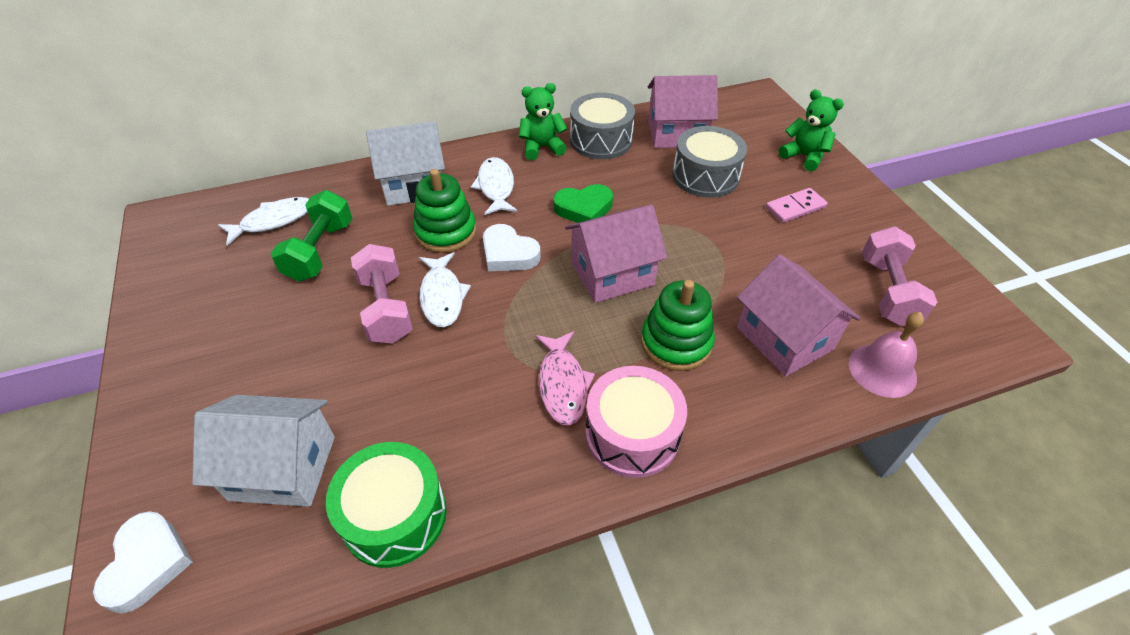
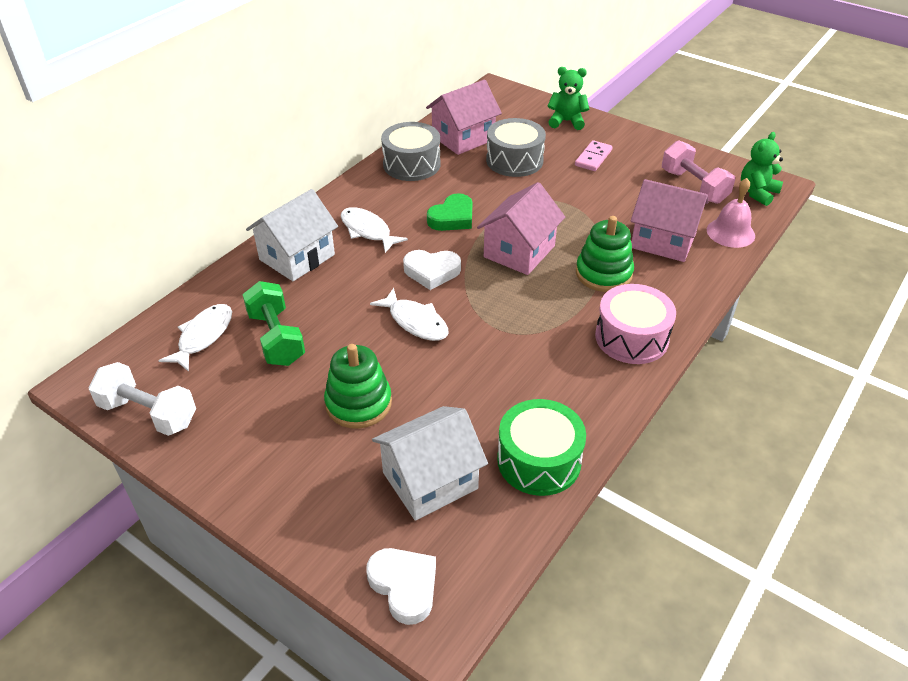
camera: 35 degrees left, 5 degrees down
pink dumbbell [351,244,413,343] -> none
green stacking toy [413,169,476,253] -> green stacking toy moved to [324,344,392,429]
green teddy bear [519,83,567,160] -> green teddy bear moved to [741,132,783,206]
pink fish [535,331,595,426] -> none
none -> white dumbbell [88,362,196,436]

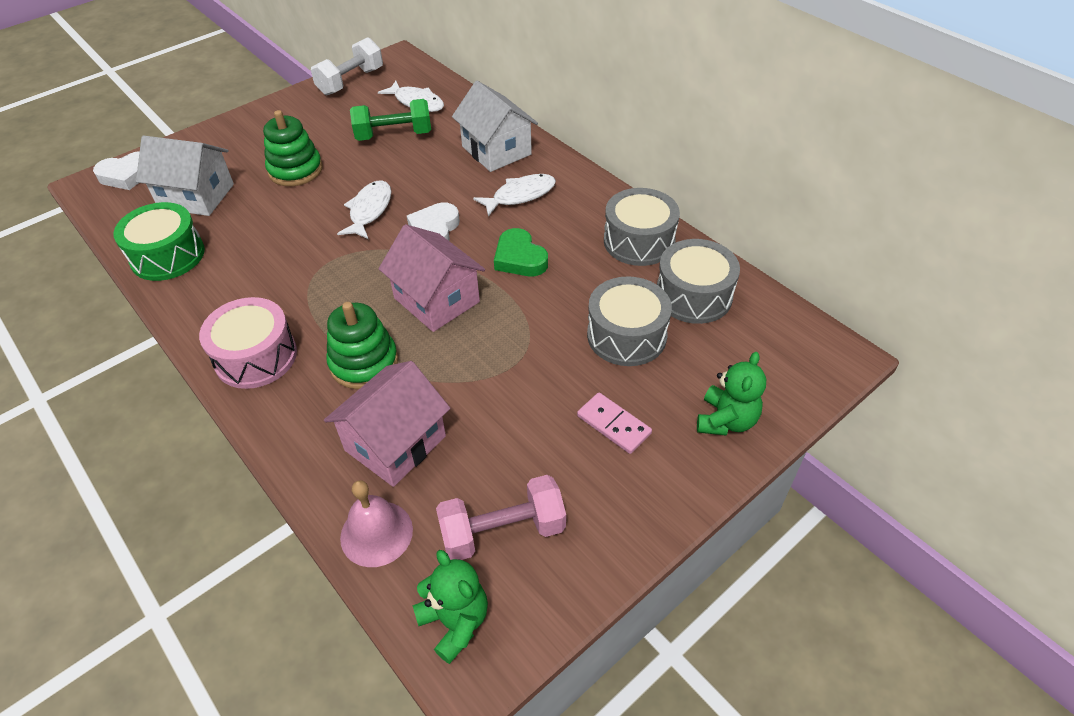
camera: 105 degrees right, 5 degrees up
white fish [370,288,448,341] -> white fish turned 135 degrees clockwise [337,180,391,239]
white house [372,406,488,521] -> white house turned 60 degrees counterclockwise [136,136,234,216]
pink house [426,80,502,155] -> grey drum [657,239,740,324]

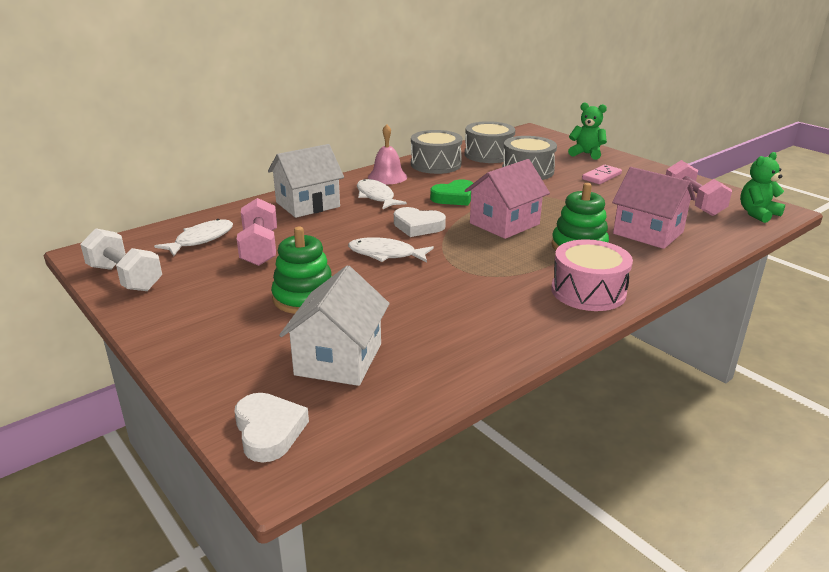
camera: 90 degrees left, 20 degrees down
green drum [114,202,205,281] -> none
pink bell [340,480,413,567] -> pink bell moved to [368,124,407,184]
green dumbbell [350,99,431,141] -> pink dumbbell [237,198,277,266]

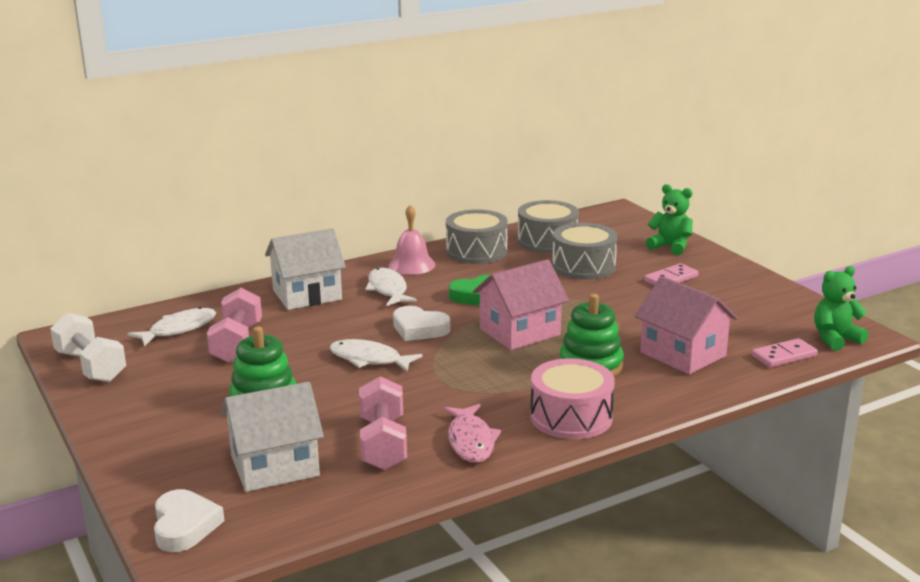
camera: 10 degrees right, 5 degrees down
white house [279,265,390,386] -> white house turned 45 degrees clockwise [221,382,324,492]
pink dumbbell [666,160,732,216] -> pink dumbbell moved to [359,376,407,470]
none -> pink fish [443,404,501,463]
none -> pink domino [752,338,818,367]

